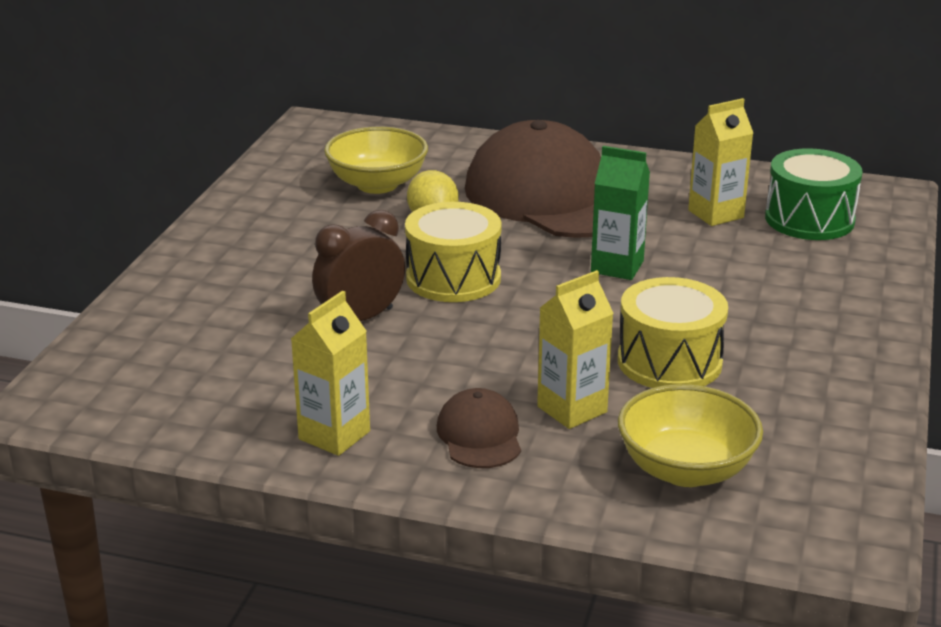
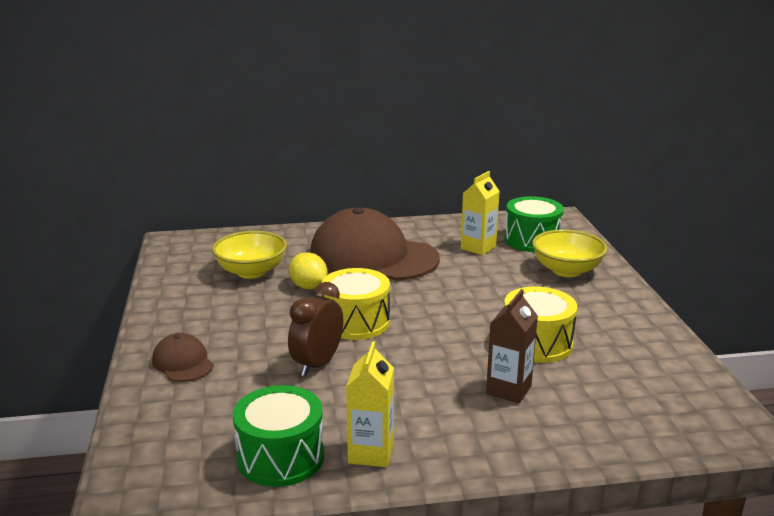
camera: 25 degrees left, 5 degrees down
brown cap [437,388,521,468] -> brown cap moved to [152,333,214,382]
yellow carton [537,270,614,429] -> brown carton [486,289,538,404]
green carton [591,146,650,280] -> none
yellow bowl [618,384,763,487] -> yellow bowl moved to [532,230,607,277]
none -> green drum [233,385,324,487]

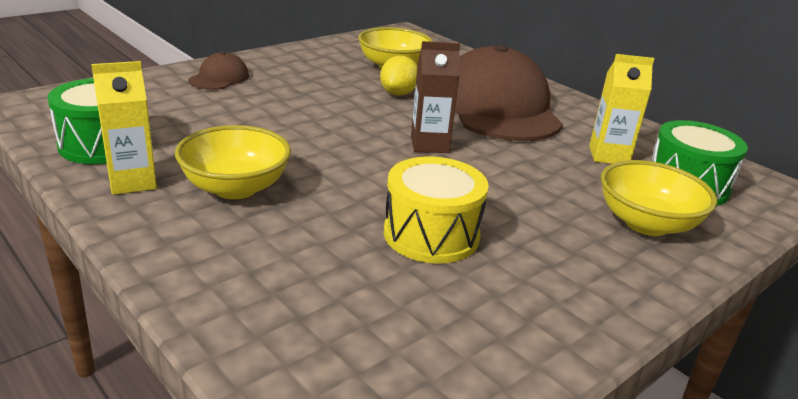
camera: 55 degrees right, 5 degrees up
brown clock [288,282,343,376] -> none
yellow drum [322,268,390,340] -> none
brown carton [486,289,538,404] -> brown carton moved to [411,41,460,153]
none -> yellow bowl [175,125,291,199]

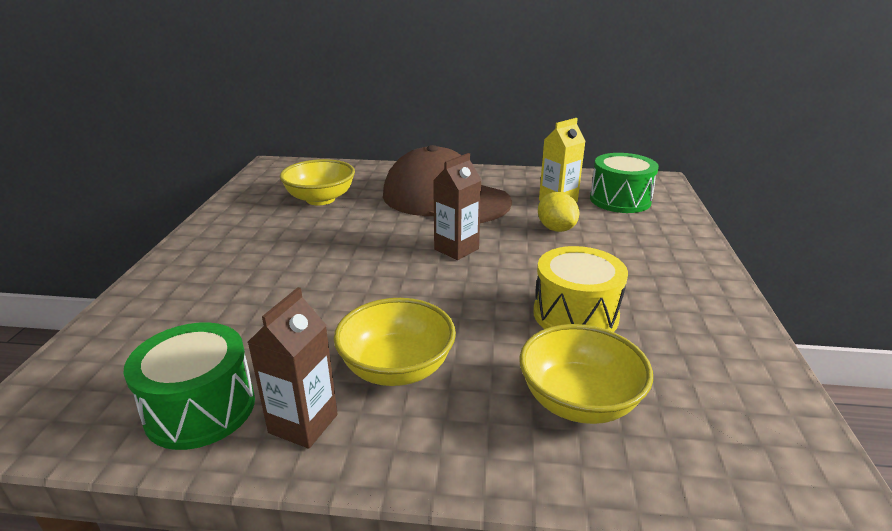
camera: 40 degrees left, 0 degrees up
yellow carton [91,61,157,195] -> brown carton [248,287,338,449]
brown cap [188,52,249,90] -> none
yellow lemon [380,56,417,96] -> yellow lemon moved to [538,192,579,232]
yellow bowl [601,160,717,236] -> yellow bowl moved to [519,324,653,424]

